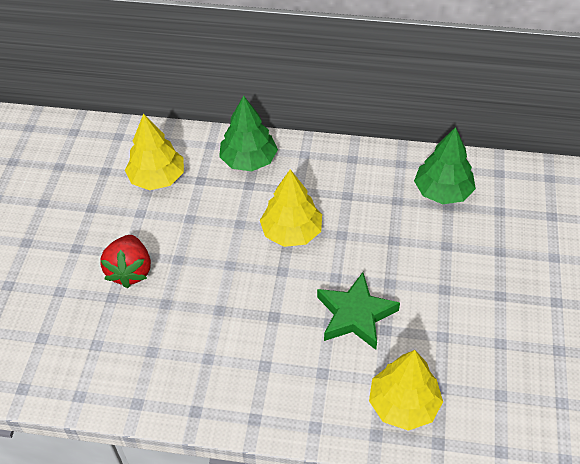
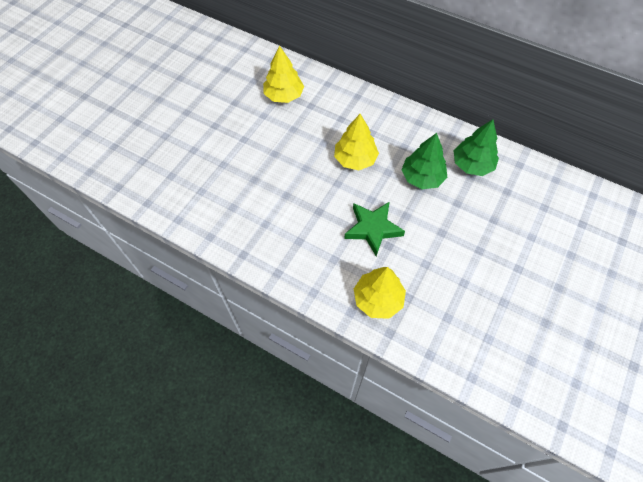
camera: 20 degrees right, 10 degrees up
red strawberry [100,235,151,288] -> none
green tree [219,95,278,171] -> green tree moved to [401,133,447,189]

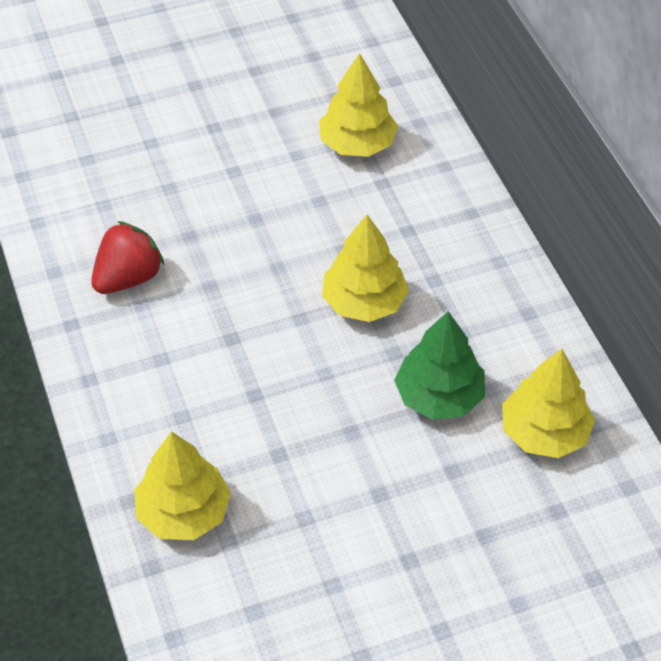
camera: 40 degrees right, 10 degrees down
green star [344,202,405,256] -> none
green tree [454,119,499,176] -> yellow tree [502,349,595,458]
none -> red strawberry [91,221,165,294]

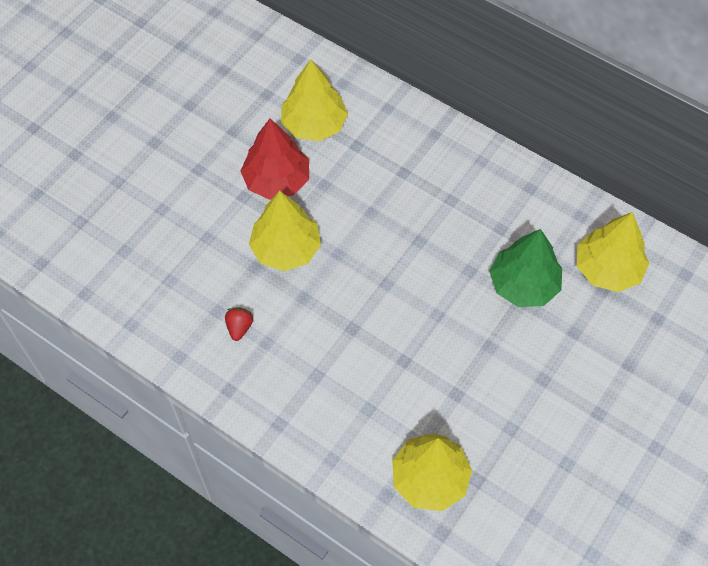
camera: 35 degrees left, 10 degrees up
red strawberry [91,221,165,294] -> red strawberry [225,307,253,341], size x0.51
yellow tree [322,215,409,322] -> yellow tree moved to [249,191,321,271]
none -> red tree [241,119,309,200]

